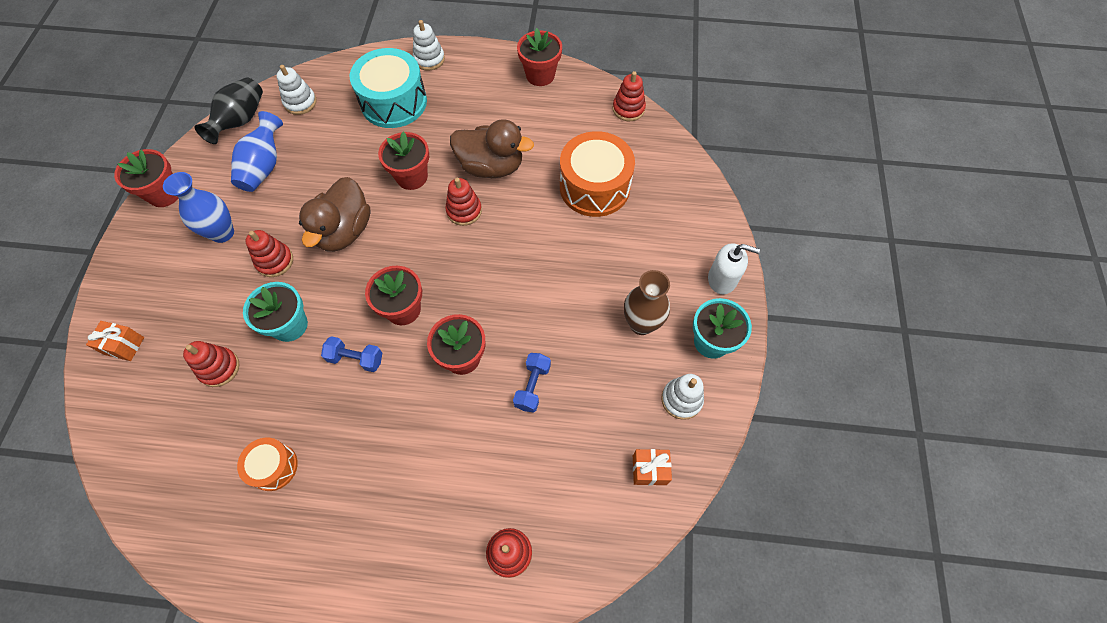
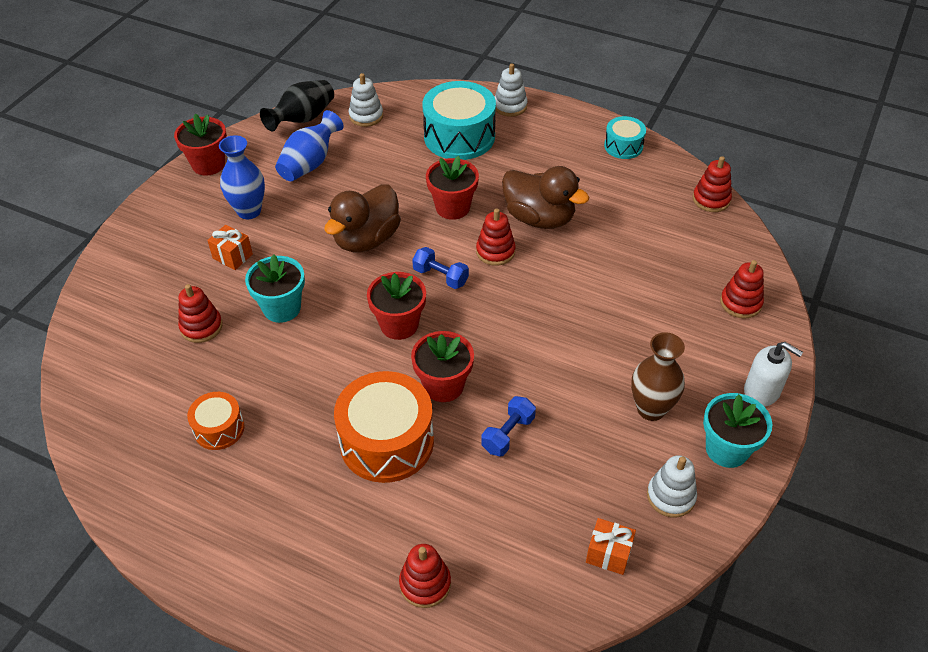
camera: 20 degrees right, 15 degrees down
orange gift [86,321,144,361] -> orange gift moved to [207,225,253,270]
red stacking toy [245,230,293,277] -> red stacking toy moved to [720,260,764,319]
blue dumbbell [321,336,382,372] -> blue dumbbell moved to [412,247,469,289]
red flower pot [517,28,562,86] -> turquoise drum [604,116,646,159]
orange drum [560,131,635,217] -> orange drum moved to [334,371,434,483]

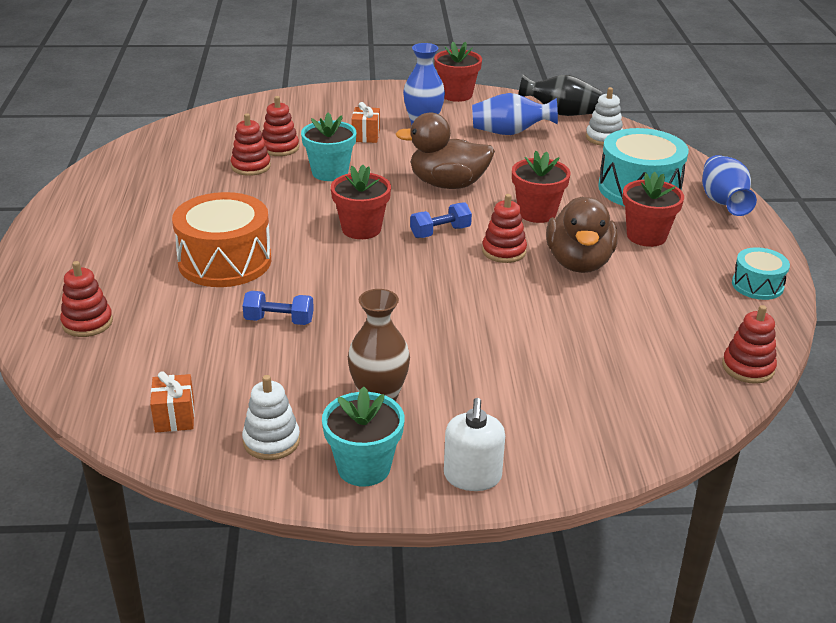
camera: 60 degrees right, 15 degrees down
orange drum [187,392,244,450] -> none
red flower pot [411,331,474,402] -> red flower pot moved to [622,172,684,247]
blue dumbbell [412,247,469,289] -> blue dumbbell turned 60 degrees clockwise [410,202,472,238]
white stacking toy [495,63,528,117] -> blue vase [702,155,757,216]
red stacking toy [720,260,764,319] -> red stacking toy moved to [231,113,271,176]

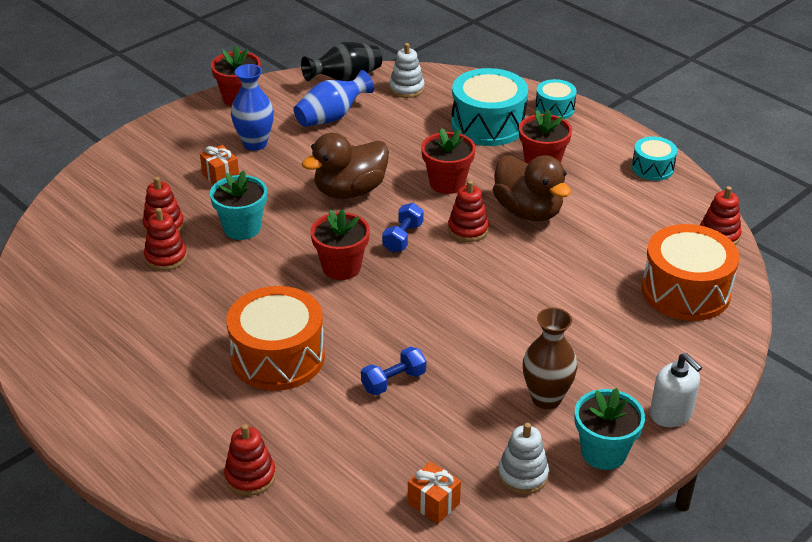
camera: 40 degrees left, 5 degrees up
blue vase [702,155,757,216] -> turquoise drum [535,79,577,119]
none -> orange drum [642,224,739,321]

